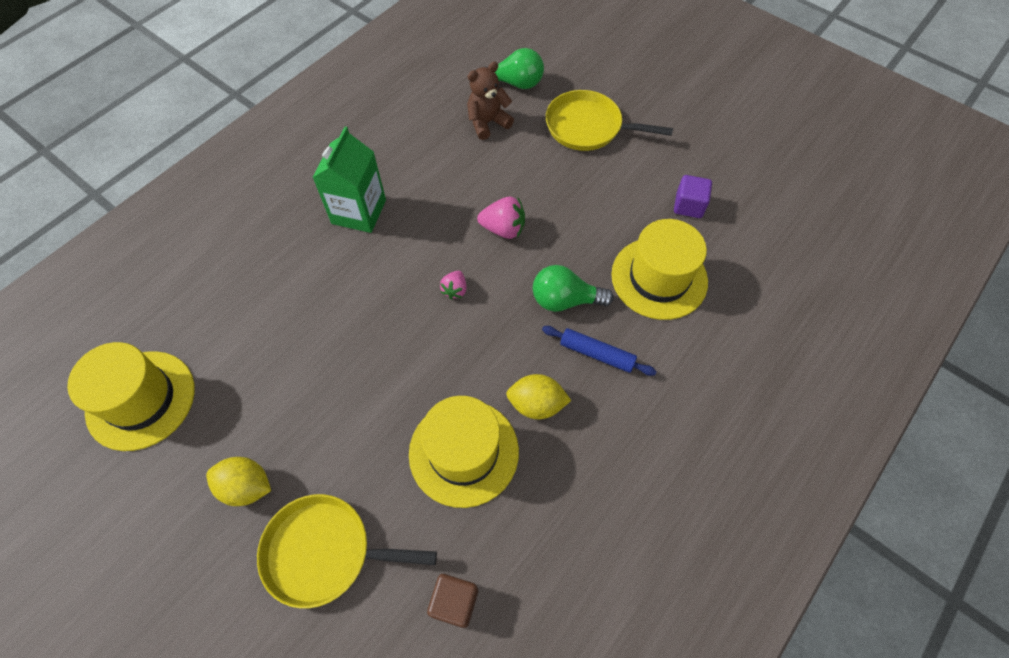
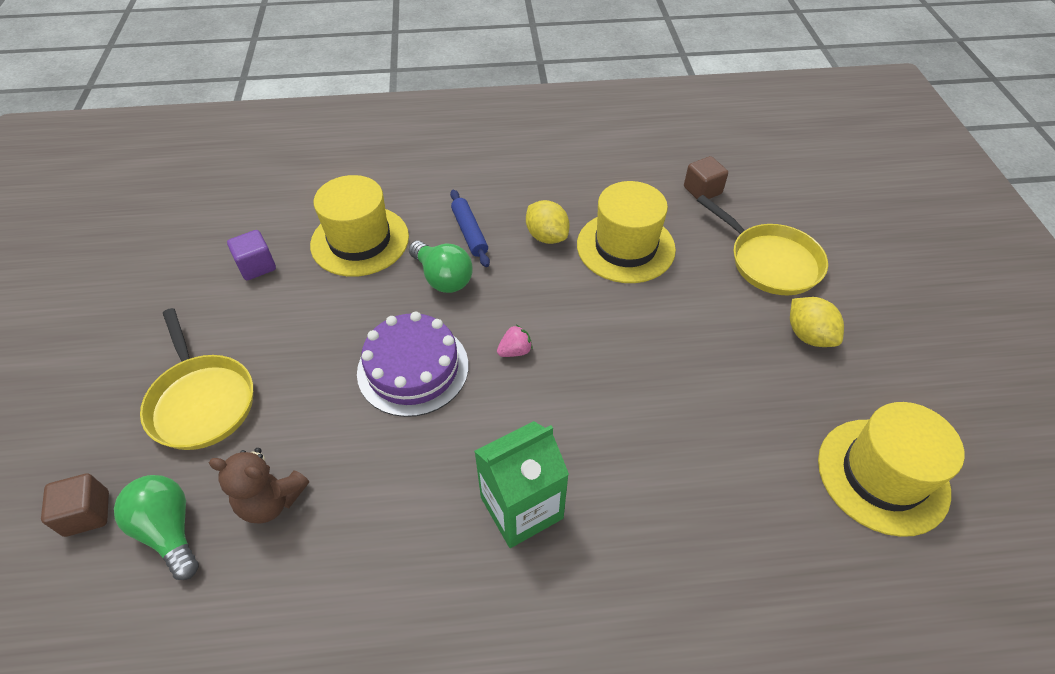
camera: 135 degrees left, 10 degrees down
pink strawberry [477,197,525,239] -> purple cake [357,311,468,417]
none -> brown cube [41,473,109,537]

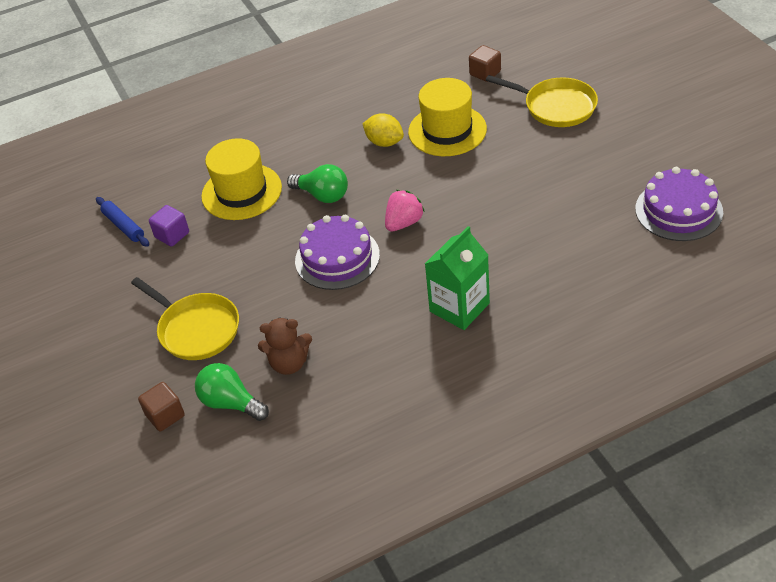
camera: 15 degrees left, 5 degrees down
blue rolling pin [450,190,490,267] -> blue rolling pin moved to [96,197,149,247]
pink strawberry [497,325,533,357] -> pink strawberry [385,190,425,232], size x1.60
yellow lemon [790,297,844,347] -> none
yellow hat [818,402,964,537] -> purple cake [635,167,723,241]

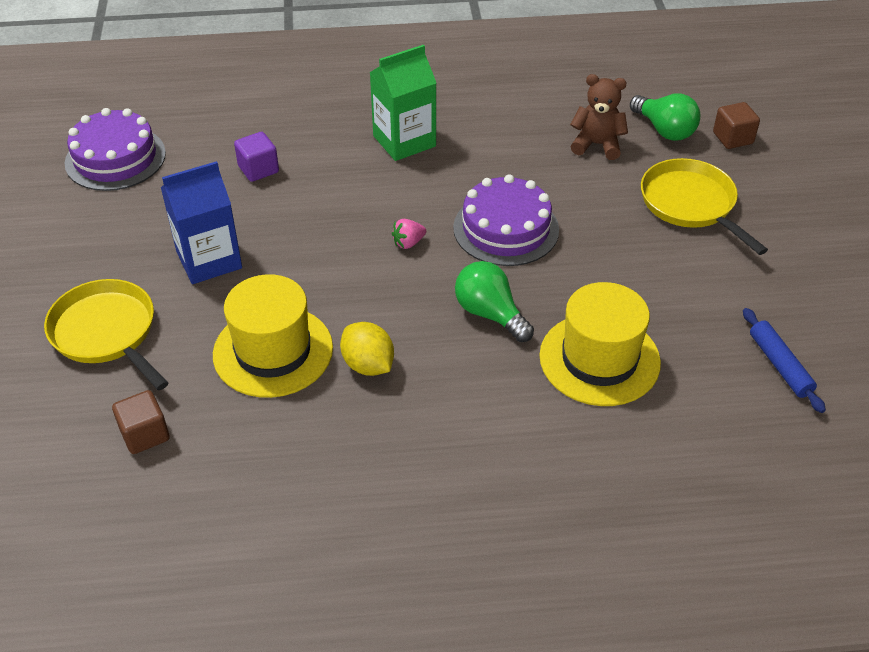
camera: 165 degrees left, 0 degrees up
purple cube [149,205,189,247] -> purple cube moved to [234,132,279,182]
pink strawberry [385,190,425,232] -> pink strawberry [392,219,426,249], size x0.62
none -> blue carton [161,161,242,284]

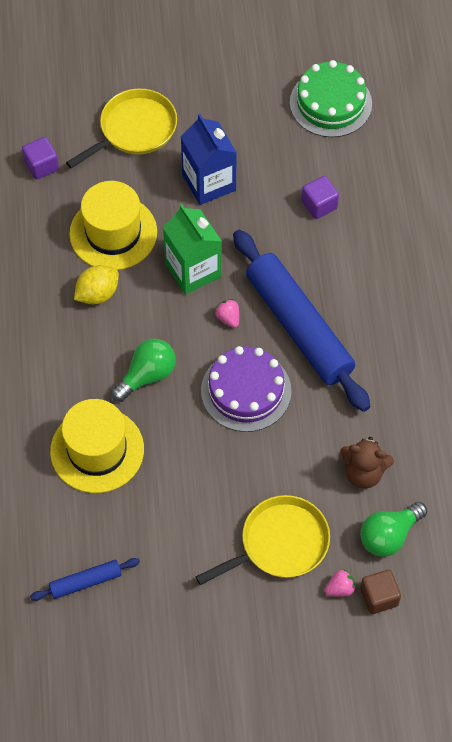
camera: 90 degrees right, 15 degrees up
purple cake [65,108,166,191] -> green cake [290,60,372,137]
brown cube [112,390,170,454] -> purple cube [22,137,59,180]
green carton [369,45,436,161] -> green carton moved to [163,204,222,295]
brown teddy bear [570,74,628,160] -> brown teddy bear turned 90 degrees clockwise [340,437,394,489]
none -> blue rolling pin [233,230,370,412]
none -> pink strawberry [325,569,356,596]

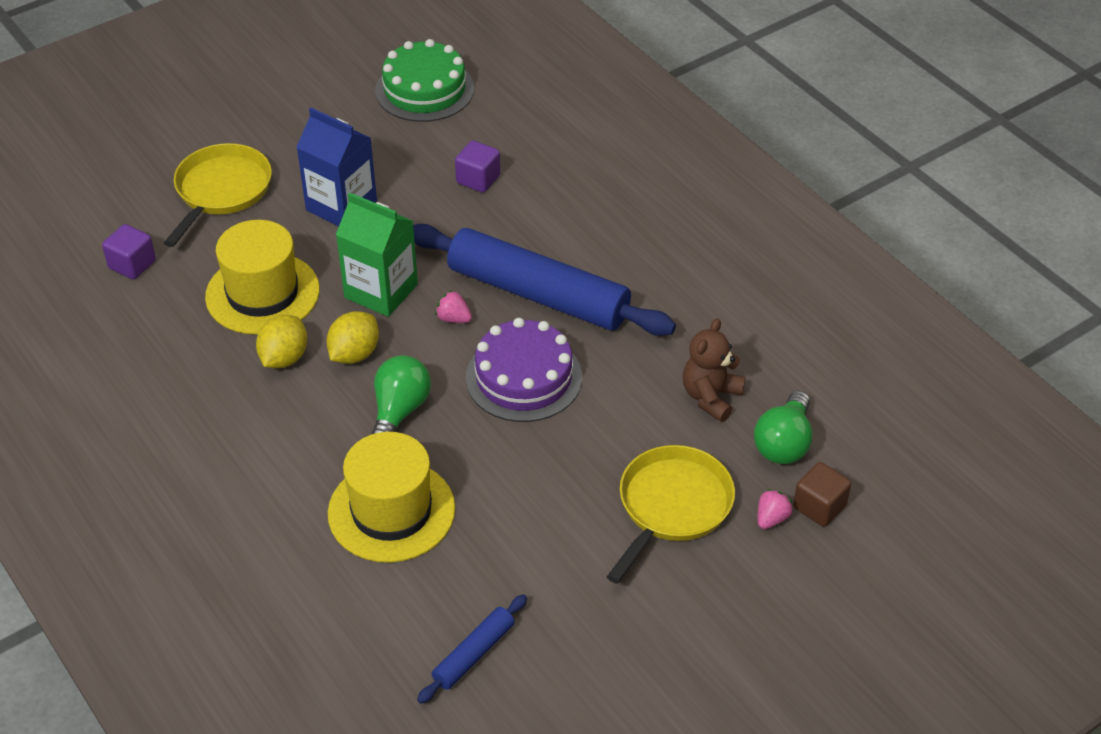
camera: 30 degrees left, 15 degrees down
brown teddy bear [340,437,394,489] -> brown teddy bear turned 135 degrees clockwise [683,318,745,422]
none -> yellow lemon [326,311,379,364]

